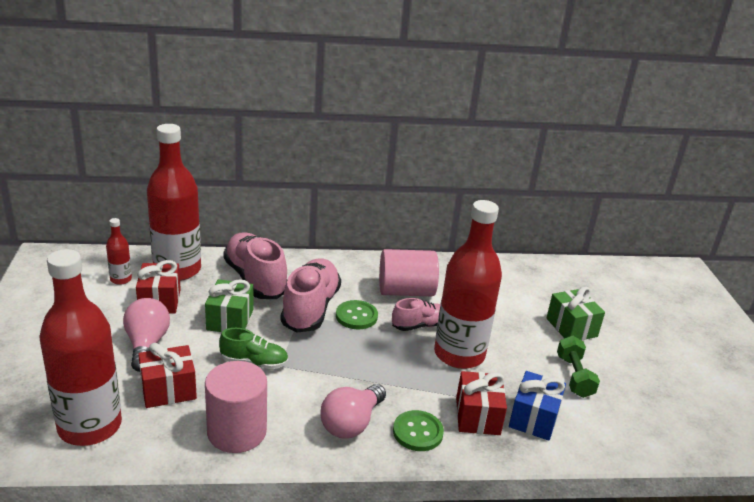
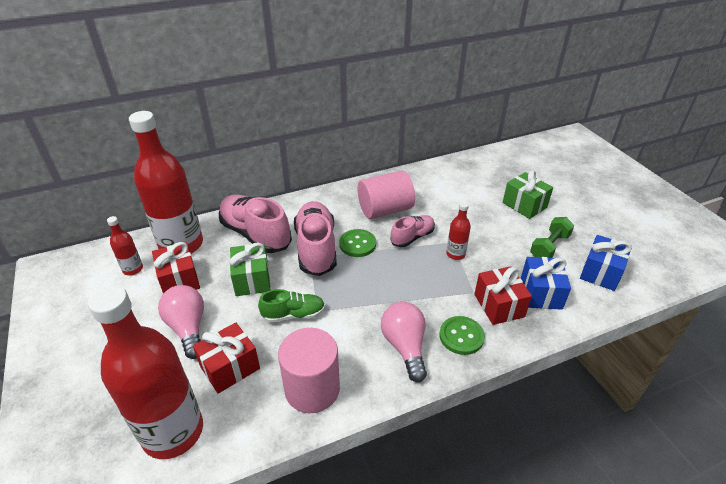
camera: 15 degrees left, 10 degrees up
pink light bulb [320,384,386,439] -> pink light bulb turned 150 degrees clockwise [381,302,427,382]
red bottle [434,200,502,369] -> red bottle [446,202,471,260], size x0.43
green dumbbell [557,336,600,398] -> green dumbbell turned 60 degrees clockwise [530,217,574,258]
none -> blue gift [580,235,632,291]

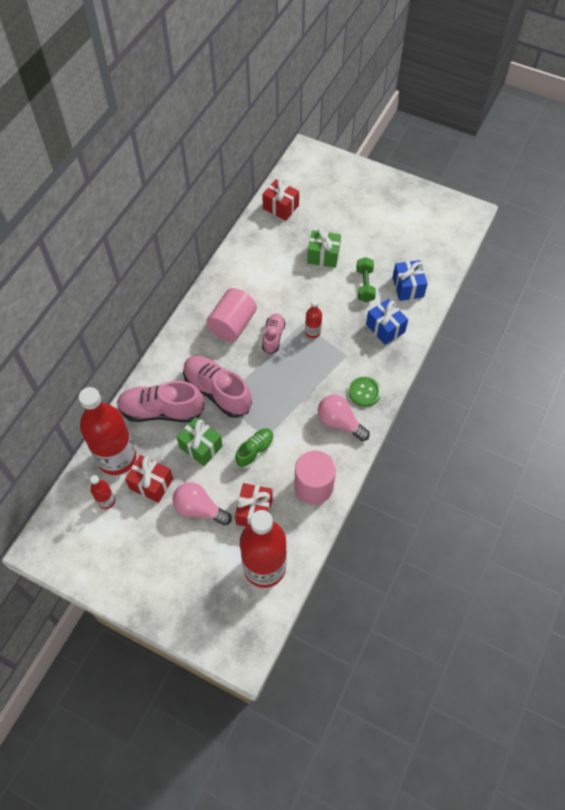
camera: 40 degrees left, 20 degrees up
green button [339,229,376,257] -> none
red gift [474,266,532,325] -> red gift moved to [262,179,299,221]

